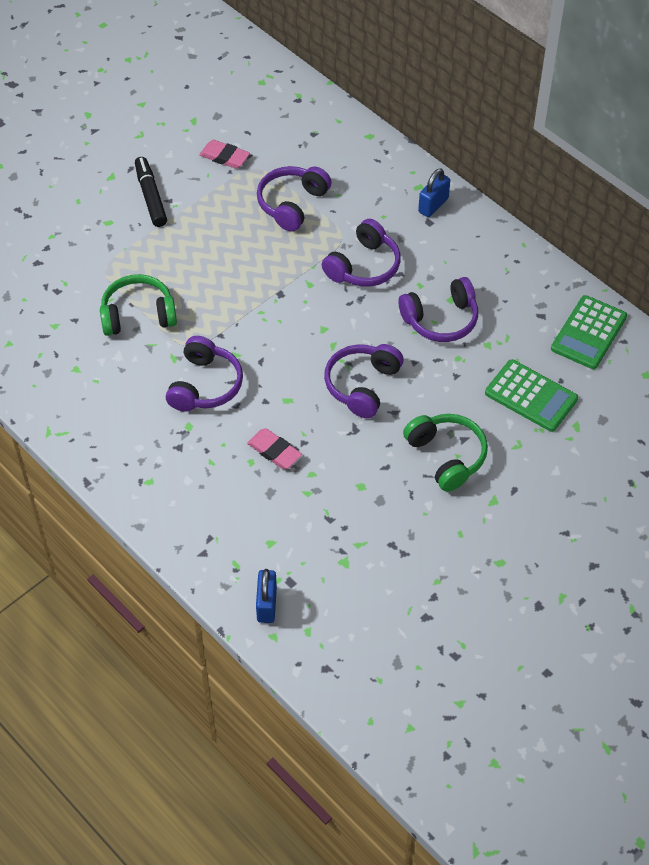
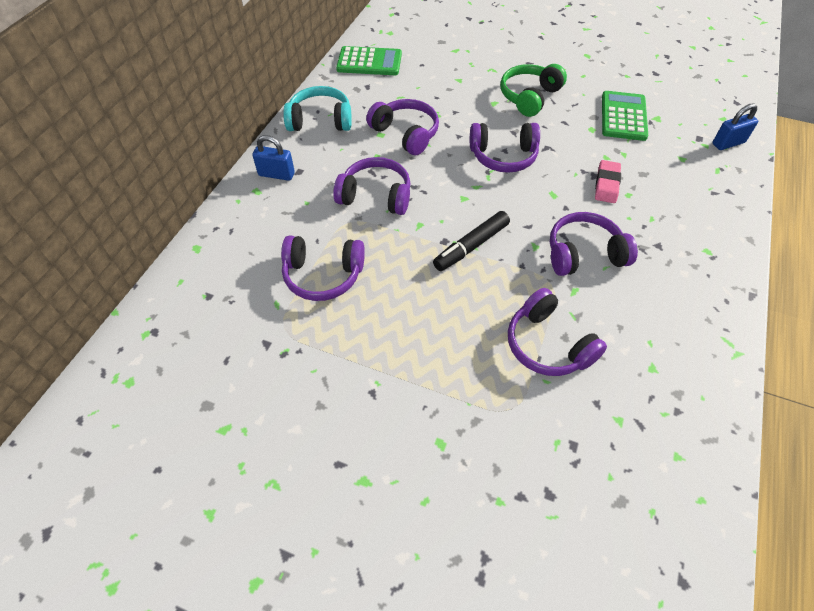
camera: 115 degrees left, 0 degrees up
green headphones [100,274,177,336] -> purple headphones [508,288,607,376]
black marker [135,157,167,227] -> black marker moved to [433,211,510,271]
pink eraser [199,140,250,169] -> none
green calculator [485,359,578,432] -> green calculator moved to [602,91,648,141]
none -> turquoise headphones [283,86,352,131]

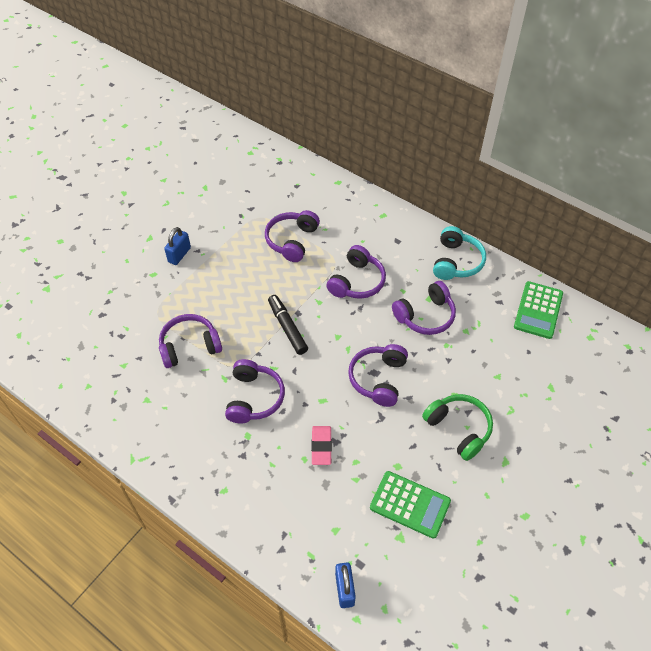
camera: 105 degrees right, 0 degrees up
blue padlock [252,135,295,181] -> blue padlock moved to [164,227,191,265]
pink eraser [595,160,621,203] -> pink eraser turned 60 degrees clockwise [311,426,332,465]

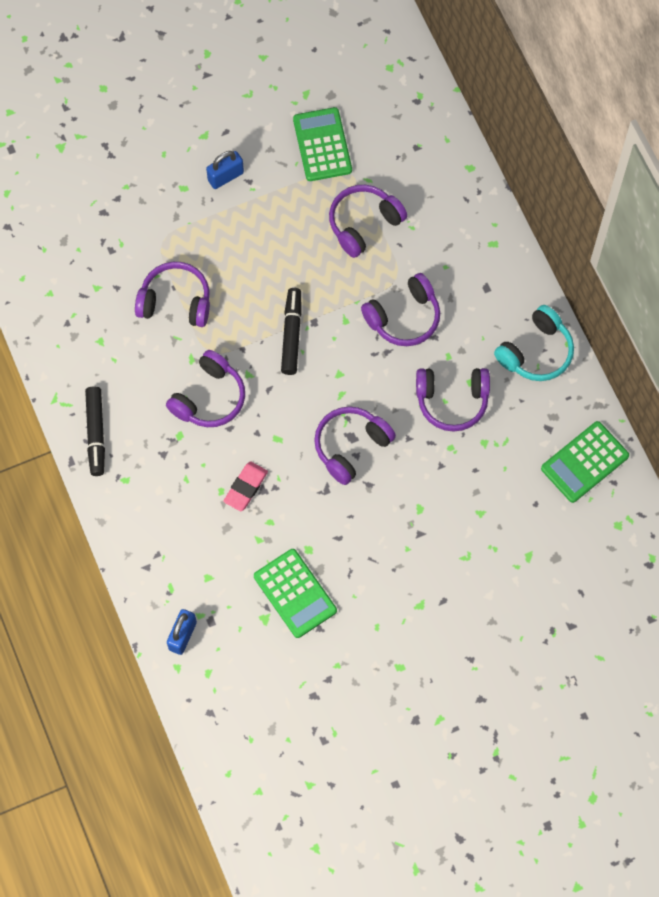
camera: 30 degrees right, 15 degrees up
green headphones [422,394,493,461] -> none
none -> black marker [85,386,105,476]
none -> green calculator [293,107,352,181]

